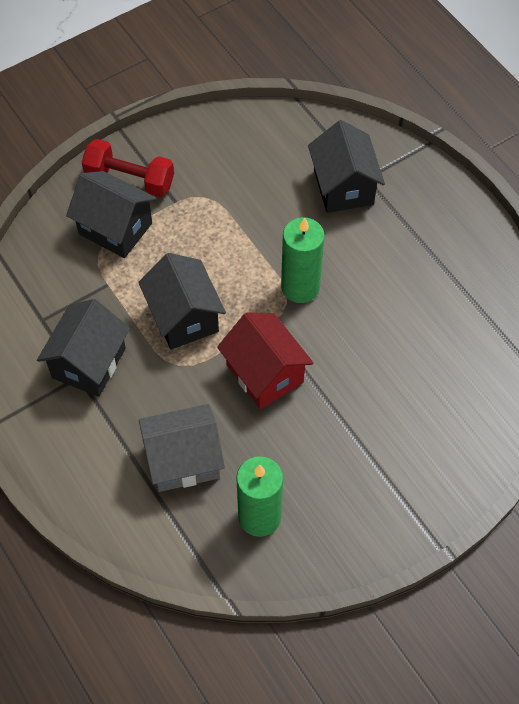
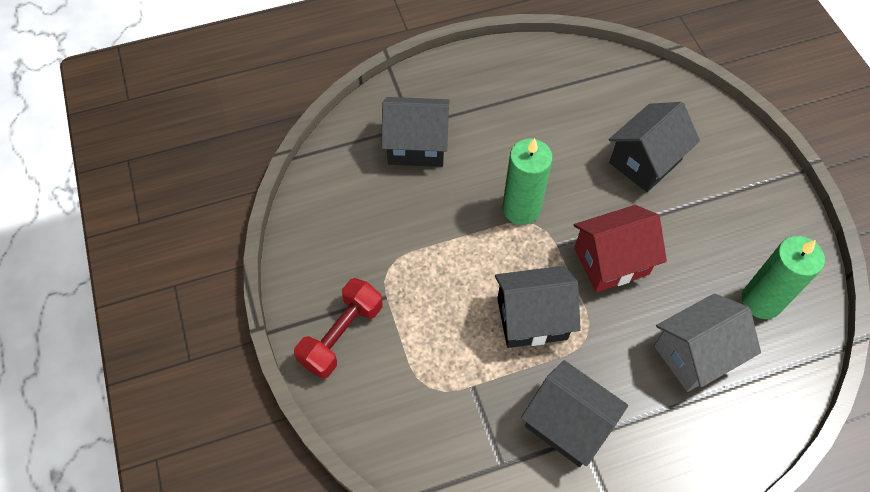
camera: 75 degrees left, 0 degrees up
black house [66,171,156,258] -> black house moved to [609,102,700,192]
grey house [139,404,225,492] -> grey house turned 60 degrees clockwise [654,293,761,392]

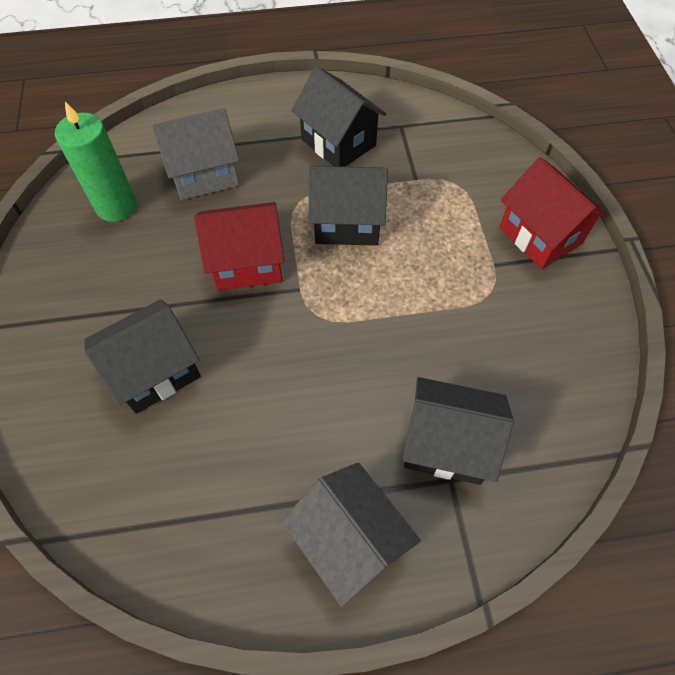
camera: 170 degrees left, 0 degrees up
red dumbbell [294,278,382,378] -> red house [499,157,608,269]
green candle [502,138,553,225] -> none
none -> grey house [281,462,421,607]

